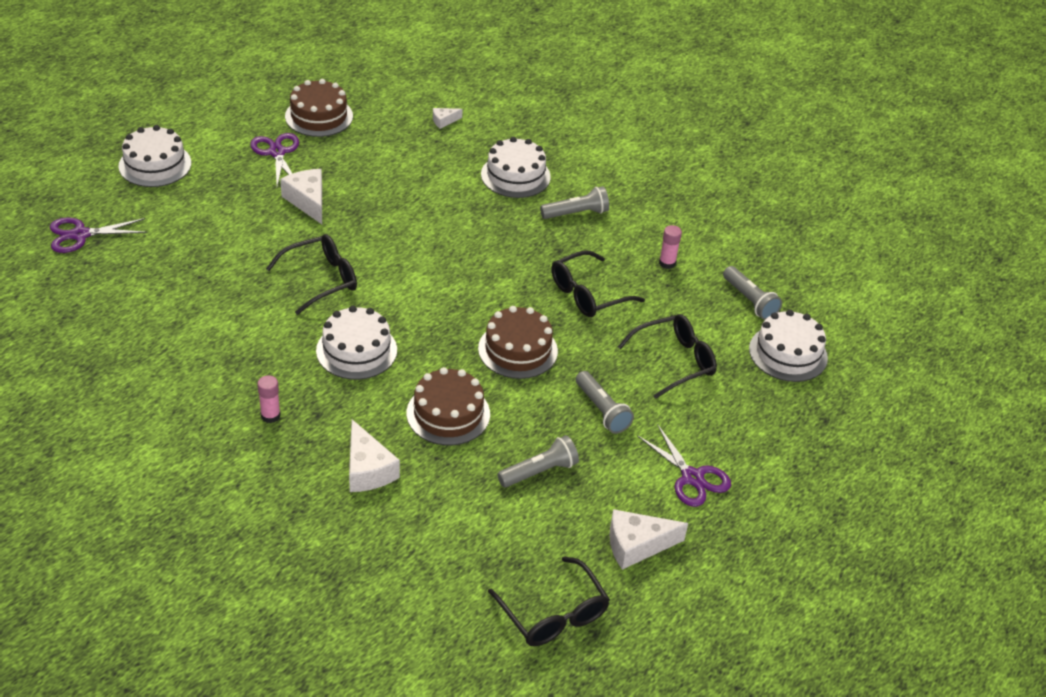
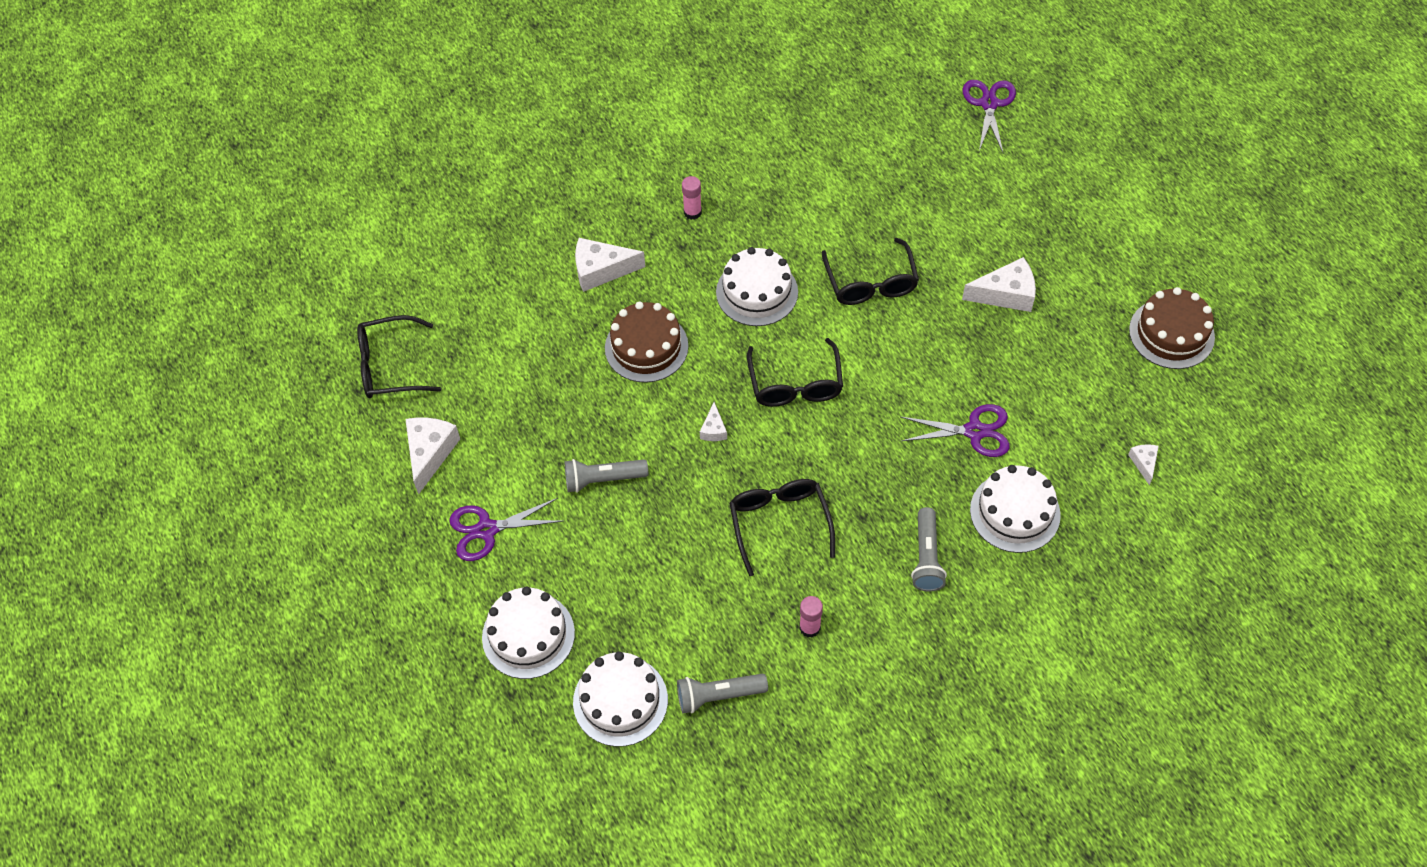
camera: 115 degrees right, 15 degrees up
white cake [118,125,191,187] -> white cake moved to [482,587,575,679]
purple scissors [250,133,299,186] -> purple scissors moved to [901,404,1010,457]
brown cake [478,306,558,379] -> white cheese [700,402,727,441]
grey flashlight [497,435,579,487] -> none
black glasses [618,314,717,399] -> black glasses moved to [747,338,843,407]

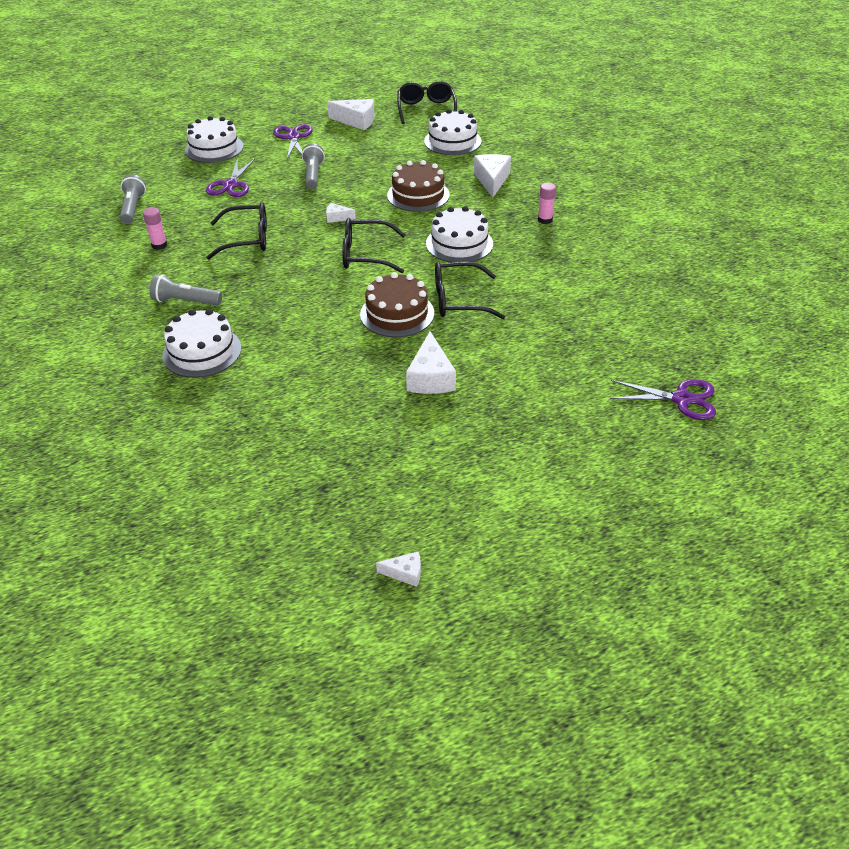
camera: 95 degrees right, 15 degrees down
white cake [573,651,668,747] -> white cake moved to [424,109,482,155]
purple scissors [901,404,1010,457] -> purple scissors moved to [206,158,255,197]
white cheese [1128,444,1159,485] -> white cheese moved to [376,551,421,587]
brown cake [1129,287,1215,369] -> brown cake moved to [360,272,434,337]

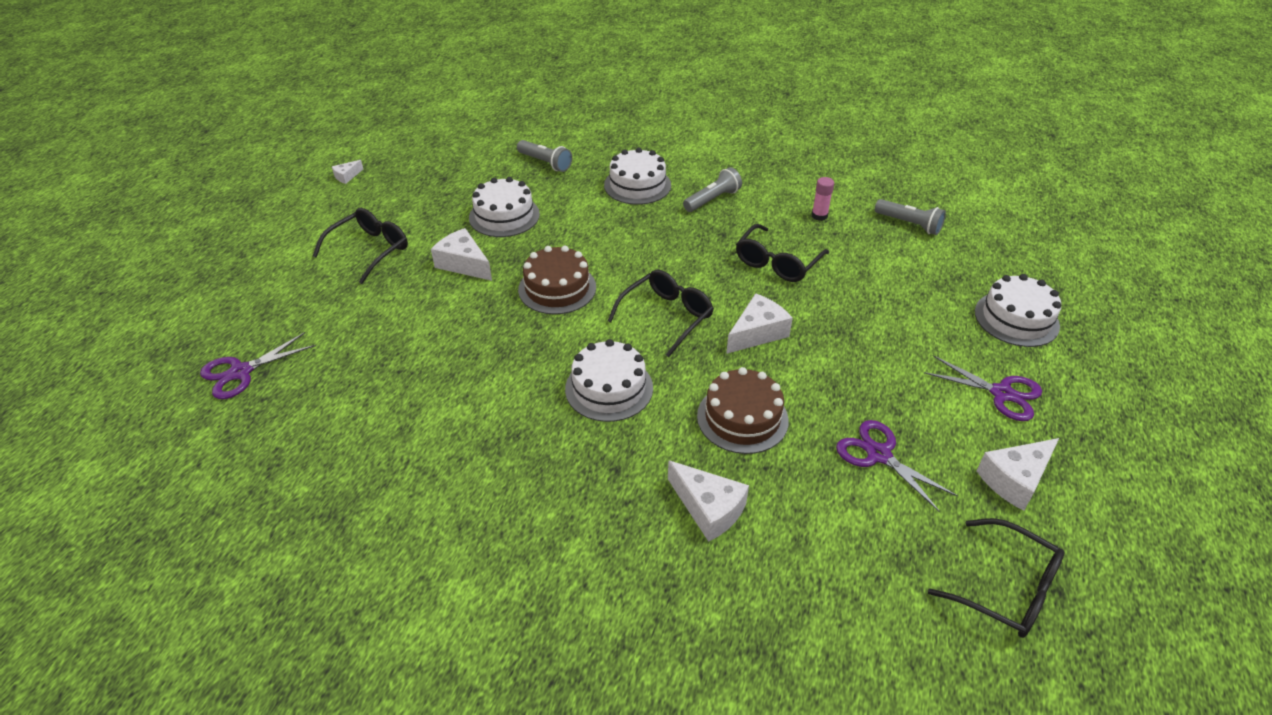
camera: 130 degrees right, 0 degrees up
purple scissors [206,158,255,197] -> purple scissors moved to [836,420,958,512]
grey flashlight [302,143,325,190] -> grey flashlight moved to [517,140,572,172]
white cheese [326,203,356,223] -> white cheese [726,293,793,354], size x1.90
white cake [424,109,482,155] -> white cake moved to [469,177,540,237]
black glasses [435,262,505,319] -> black glasses moved to [313,208,408,284]
pink glue stick [538,183,556,224] -> none

